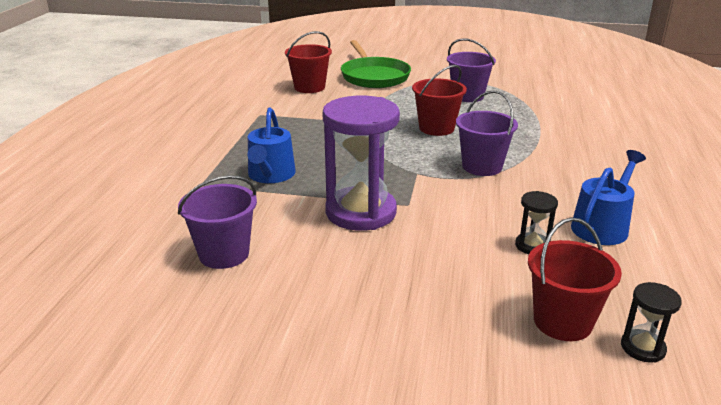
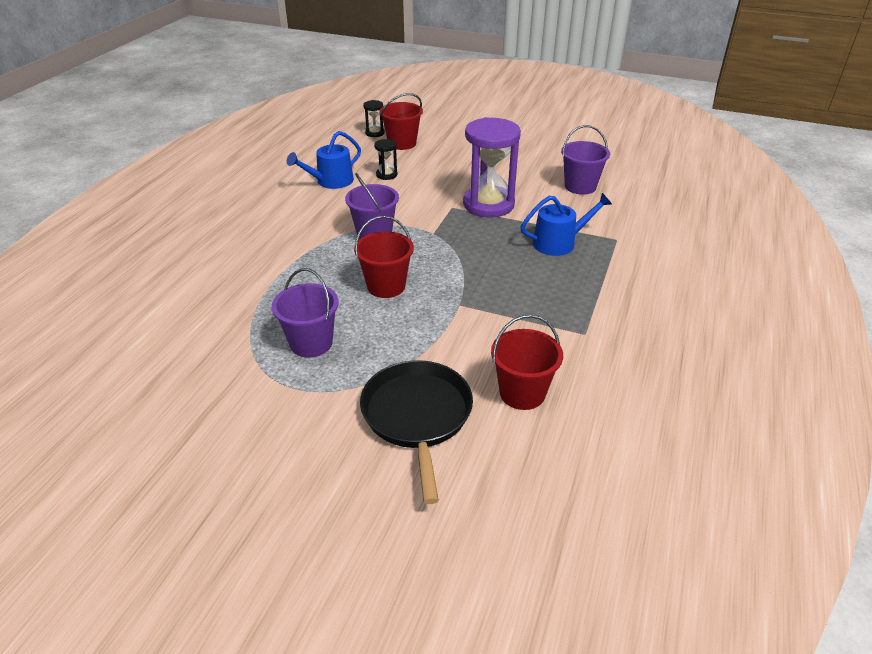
camera: 170 degrees left, 10 degrees up
blue watering can [247,108,296,183] -> blue watering can turned 60 degrees clockwise [521,193,612,256]
green pan [341,40,411,88] -> black pan [360,360,473,504]

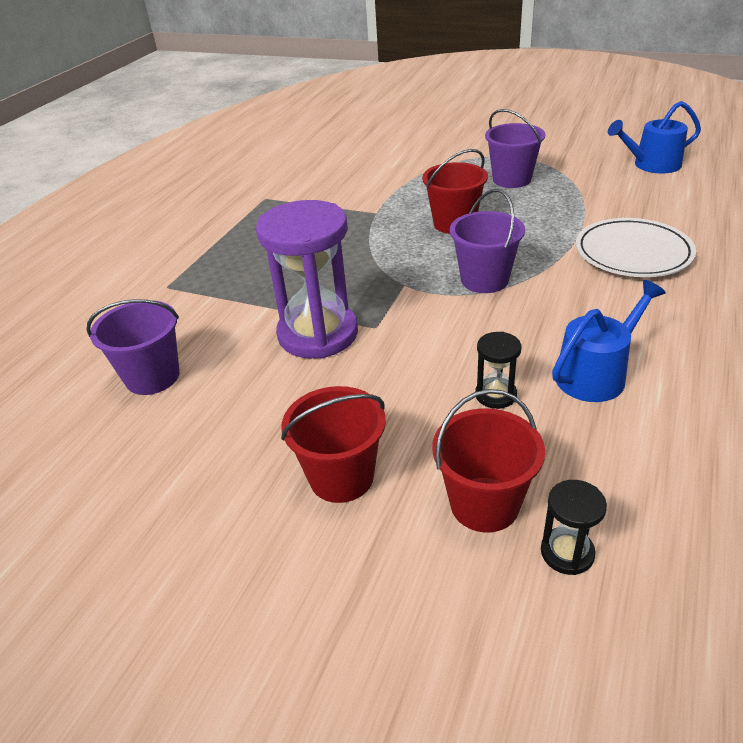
camera: 175 degrees left, 0 degrees up
black pan [360,360,473,504] -> none
red bucket [491,314,563,410] -> red bucket moved to [281,386,386,503]
blue watering can [521,193,612,256] -> blue watering can moved to [608,101,701,174]
none -> white plate [576,218,696,277]

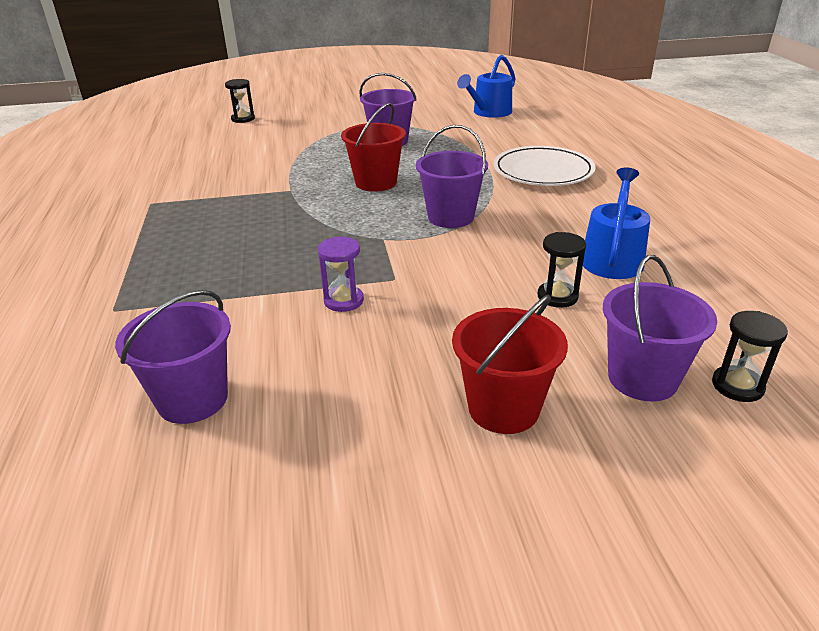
camera: 35 degrees left, 5 degrees down
purple hourglass [256,200,358,359] -> purple hourglass [318,236,364,312], size x0.45
red bucket [432,389,545,532] -> purple bucket [603,255,717,401]
none -> black hourglass [225,79,255,123]

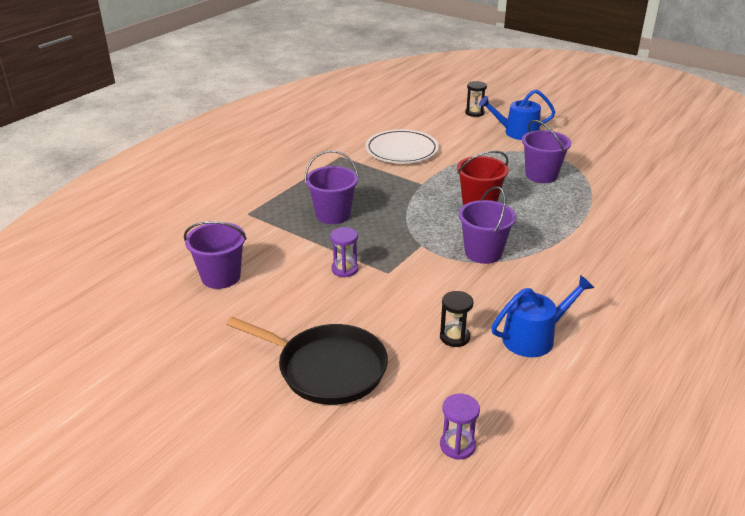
camera: 45 degrees right, 0 degrees up
red bucket [452,295,568,434] -> black pan [226,317,388,405]
blue watering can [457,55,515,118] -> blue watering can moved to [479,89,556,140]
white plate [493,146,596,186] -> white plate moved to [365,129,439,163]
purple bucket [603,255,717,401] -> purple bucket moved to [305,150,359,224]
black hourglass [712,311,788,402] -> purple hourglass [440,394,480,460]

